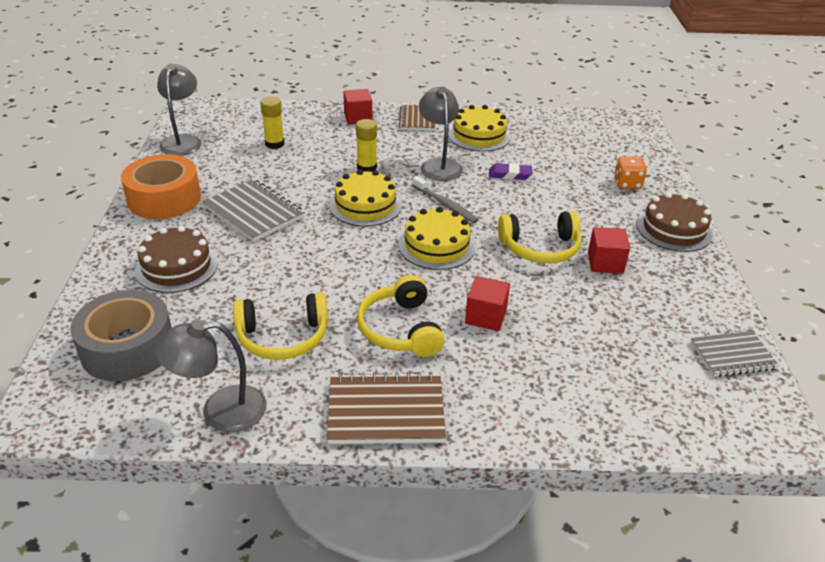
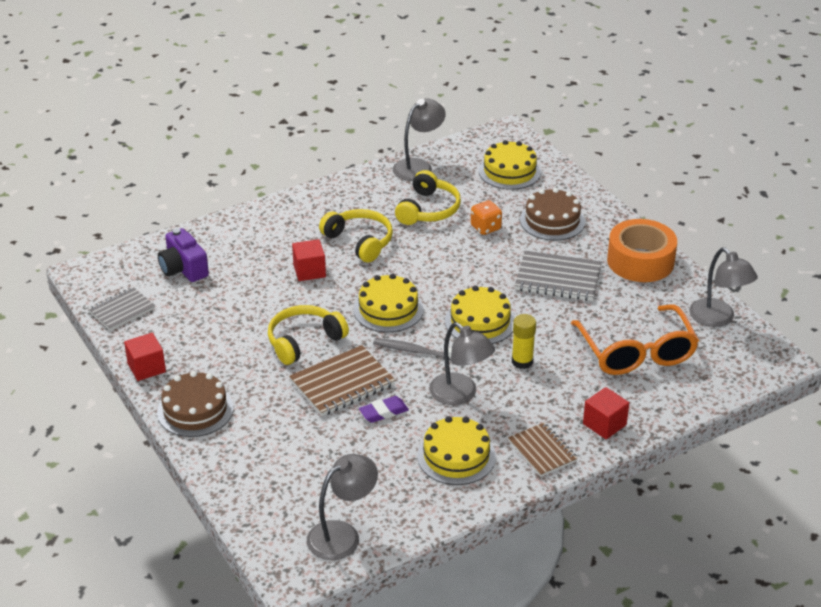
camera: 150 degrees right, 0 degrees up
grey tape [70,290,172,381] -> yellow cake [479,140,541,190]
yellow headphones [233,292,328,360] -> yellow headphones turned 150 degrees clockwise [395,170,461,225]
yellow glue stick [260,97,284,149] -> orange glasses [571,304,699,375]
brown notebook [327,372,446,444] -> brown notebook moved to [289,345,395,416]
red cube [588,227,630,274] -> red cube moved to [124,333,166,381]
orange dice [614,156,647,189] -> orange dice moved to [471,200,502,235]
none -> purple camera [158,228,209,282]
none -> grey lamp [307,454,378,560]

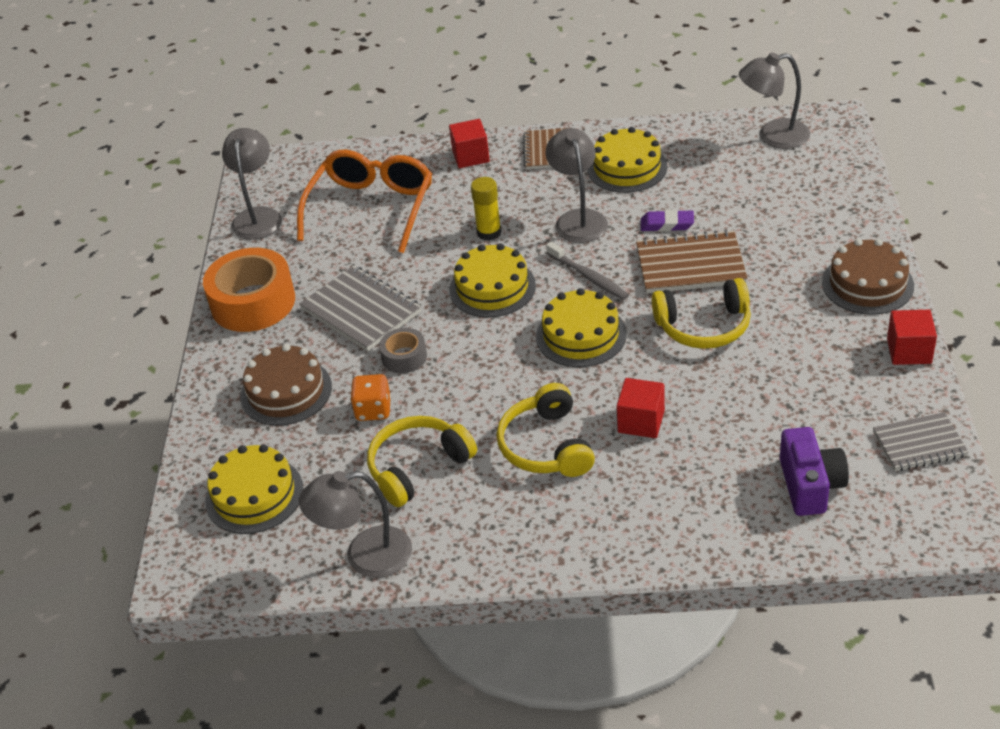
camera: 145 degrees left, 5 degrees up
none -> grey tape [379,328,427,373]

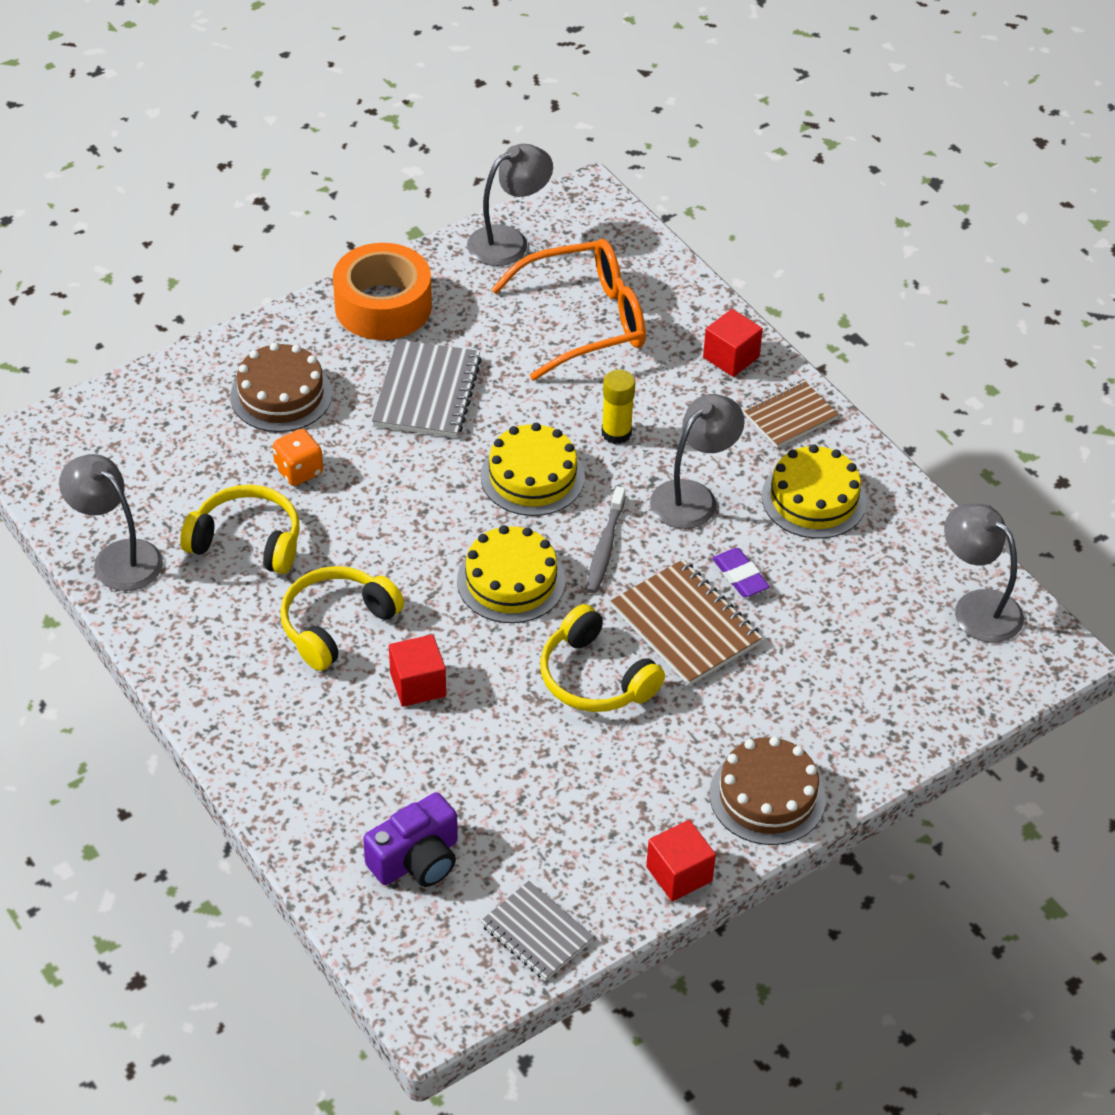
camera: 50 degrees right, 5 degrees up
yellow cake [205,445,303,534] -> none
grey tape [379,328,427,373] -> none

